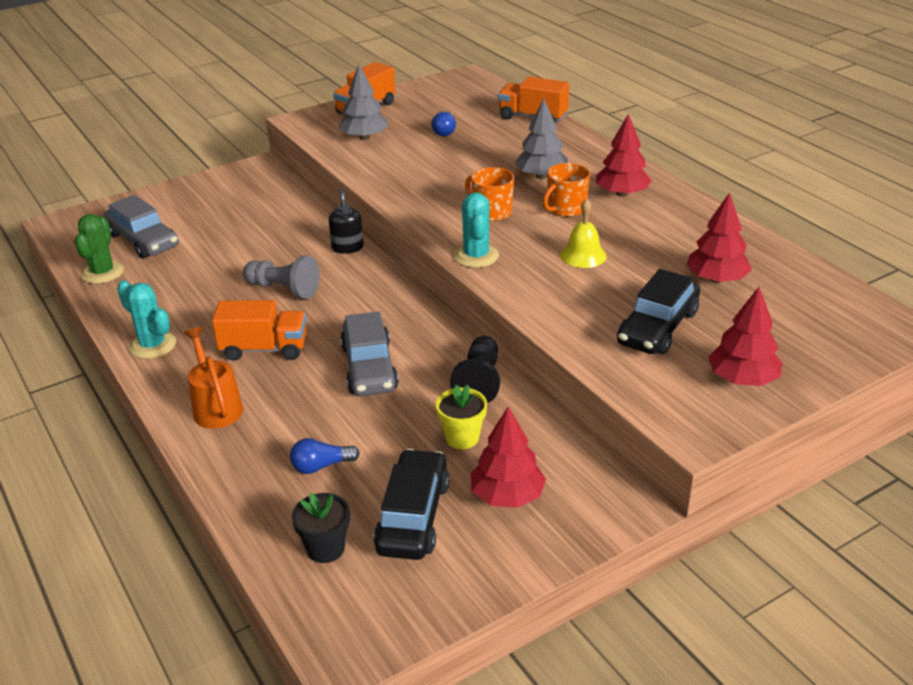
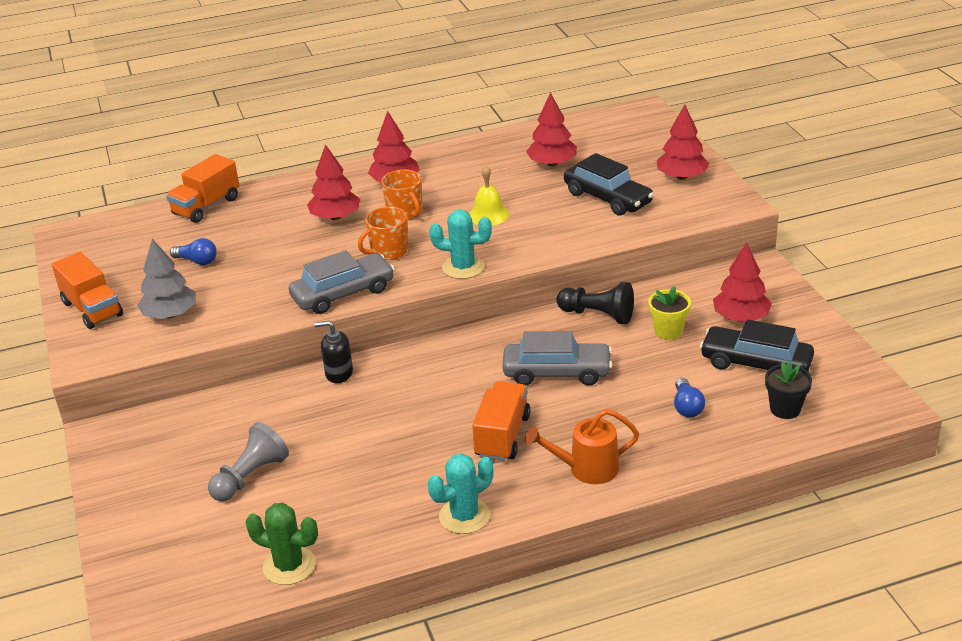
camera: 75 degrees left, 0 degrees up
grey car [103,195,179,258] -> grey car moved to [289,250,395,314]
grey pawn [243,256,320,299] -> grey pawn moved to [208,422,289,501]
grey tree [515,98,568,179] -> red tree [307,144,361,220]

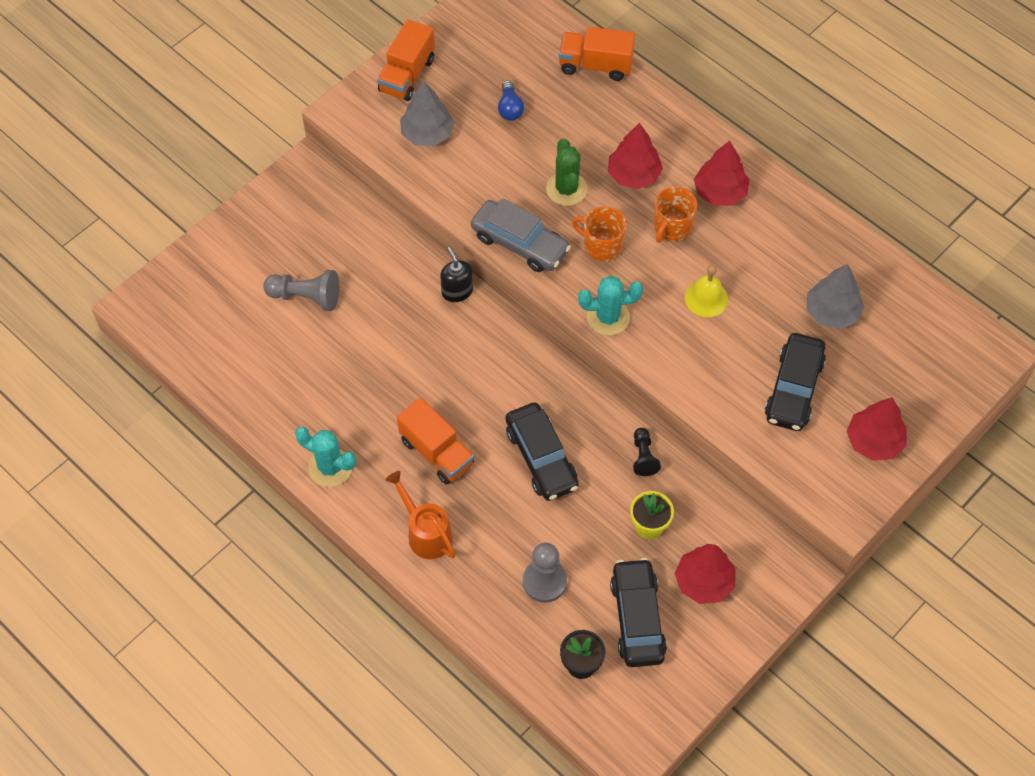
camera: 60 degrees right, 25 degrees up
green cactus [245,503,318,585] -> green cactus moved to [546,139,588,206]
turquoise cactus [429,209,492,279] -> turquoise cactus turned 75 degrees counterclockwise [578,276,643,336]
orange truck [472,381,531,461] -> orange truck turned 60 degrees clockwise [397,398,474,485]
grey car [503,331,612,385] -> black car [506,403,579,501]
red tree [526,92,577,167] -> grey tree [807,264,865,329]
black pawn [556,282,634,324] -> black pawn [633,428,661,476], size x0.63
blue light bulb [674,378,705,418] -> grey pawn [523,543,567,603]

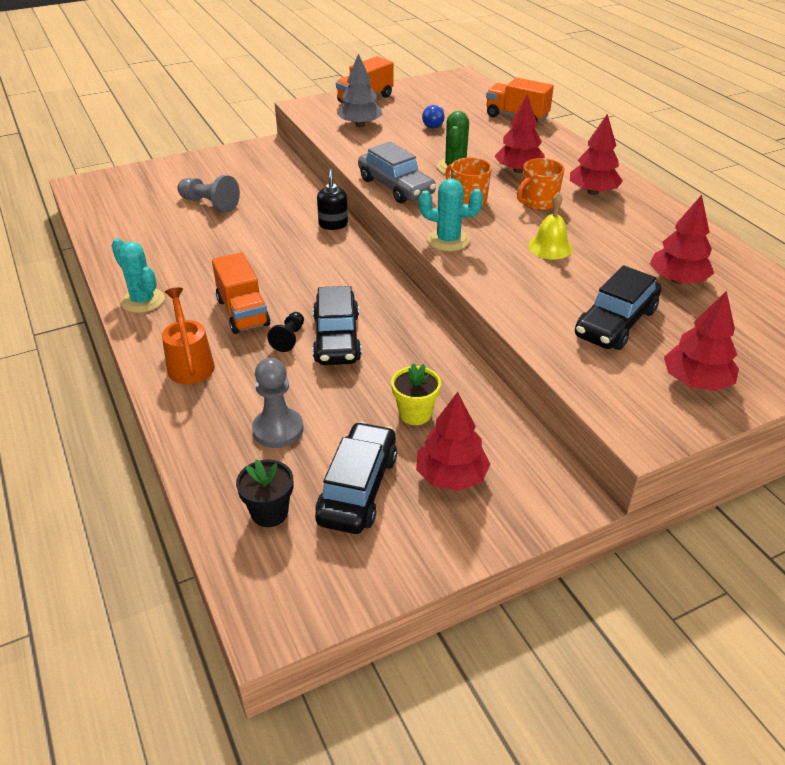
camera: 20 degrees right, 20 degrees down
black pawn [633,428,661,476] -> black pawn moved to [267,312,304,352]
grey tree [807,264,865,329] -> red tree [650,195,714,284]

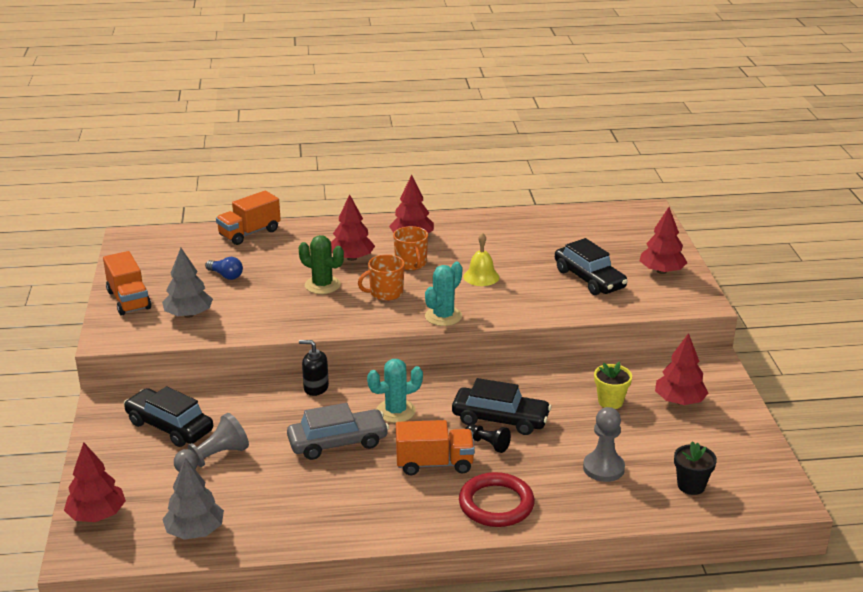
camera: 70 degrees left, 10 degrees down
turquoise cactus [111,238,165,313] -> turquoise cactus moved to [367,359,423,423]
orange watering can [162,287,215,384] -> red ring [459,472,535,527]
black car [315,422,397,534] -> black car moved to [124,386,213,447]
grey car [358,142,436,203] -> grey car moved to [287,403,389,460]
red tree [650,195,714,284] -> red tree moved to [64,443,126,522]
none -> grey tree [162,458,224,540]

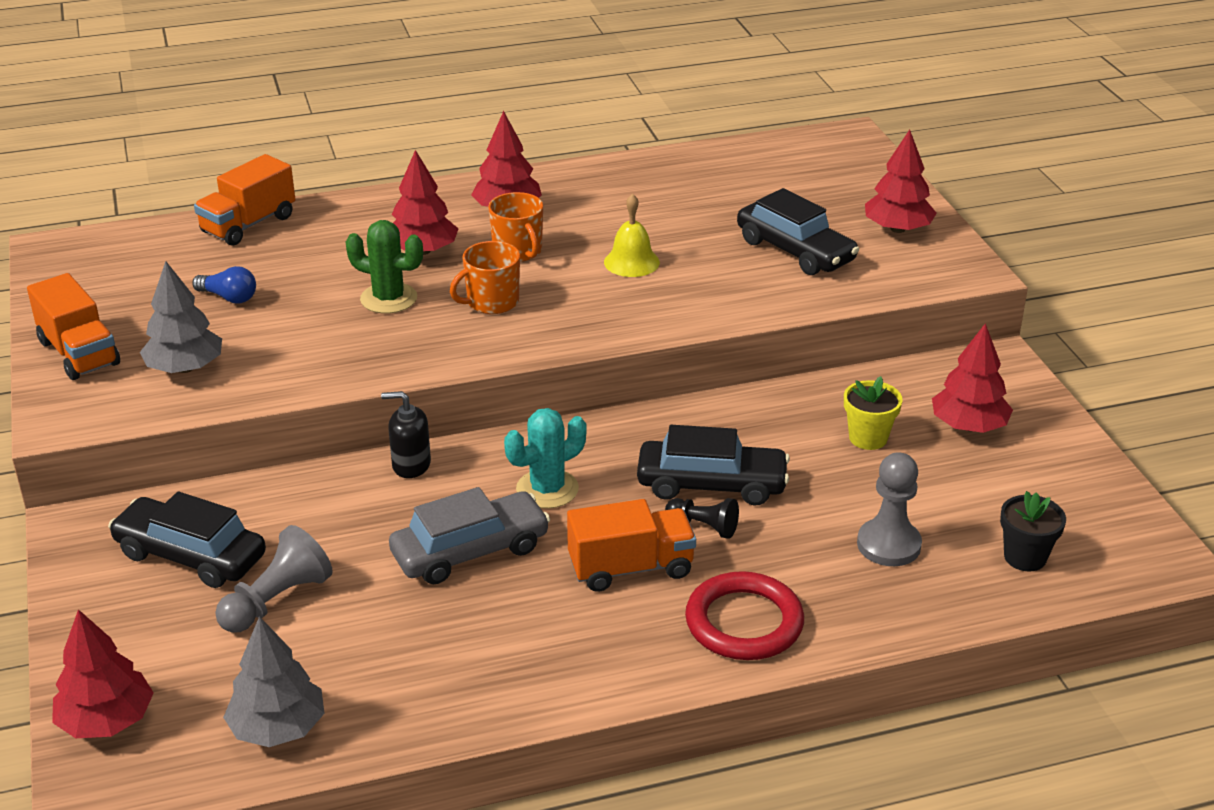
camera: 10 degrees left, 5 degrees up
turquoise cactus [425,262,462,326] -> none

